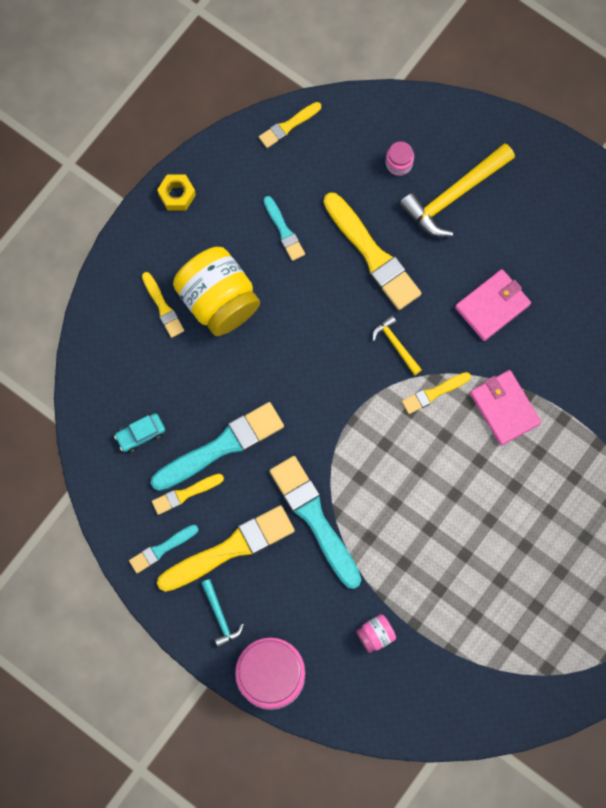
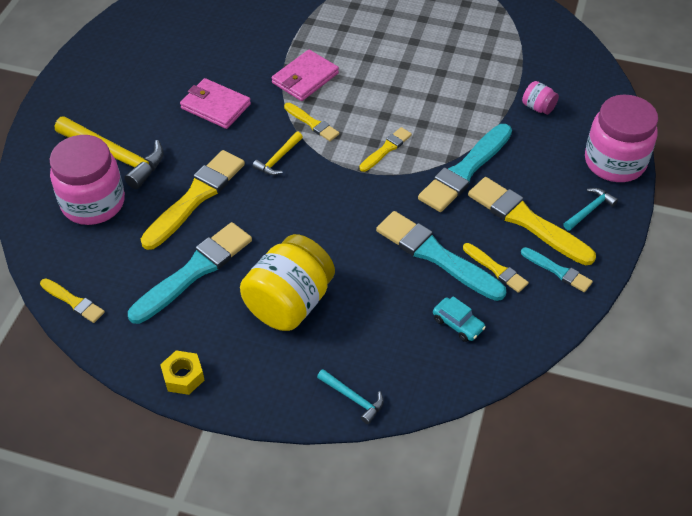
camera: 110 degrees left, 25 degrees down
yellow brush [142,272,184,338] -> yellow brush moved to [359,127,412,172]
turquoise brush [263,196,305,261] -> turquoise brush [128,222,252,324], size x1.93
pink jar [386,141,414,176] -> pink jar [50,135,125,225], size x2.29
none -> turquoise hammer [317,369,384,424]

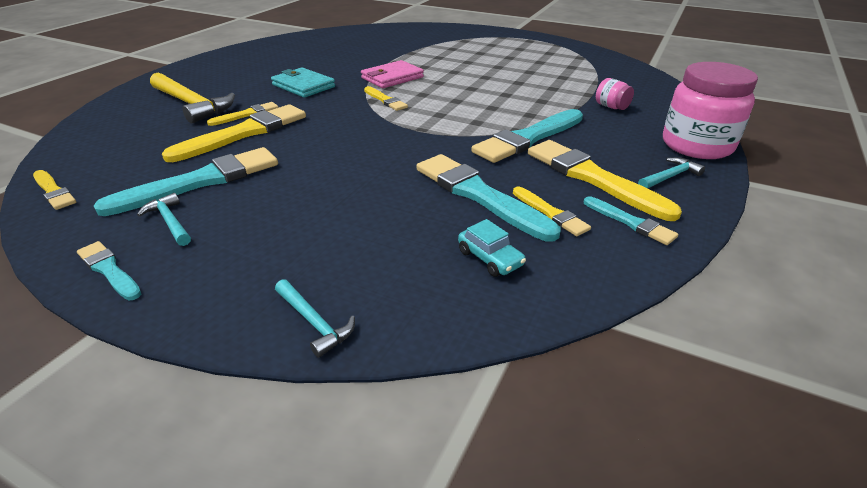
camera: 10 degrees right, 15 degrees down
pink jar [50,135,125,225] -> none
yellow nut [160,350,204,395] -> turquoise brush [77,241,141,300]
pink wallet [180,78,251,129] -> turquoise wallet [271,67,335,98]
yellow jar [240,234,335,331] -> none
yellow hammer [253,132,303,175] -> none
yellow brush [359,127,412,172] -> yellow brush moved to [207,102,279,126]
none -> turquoise hammer [137,193,191,246]

